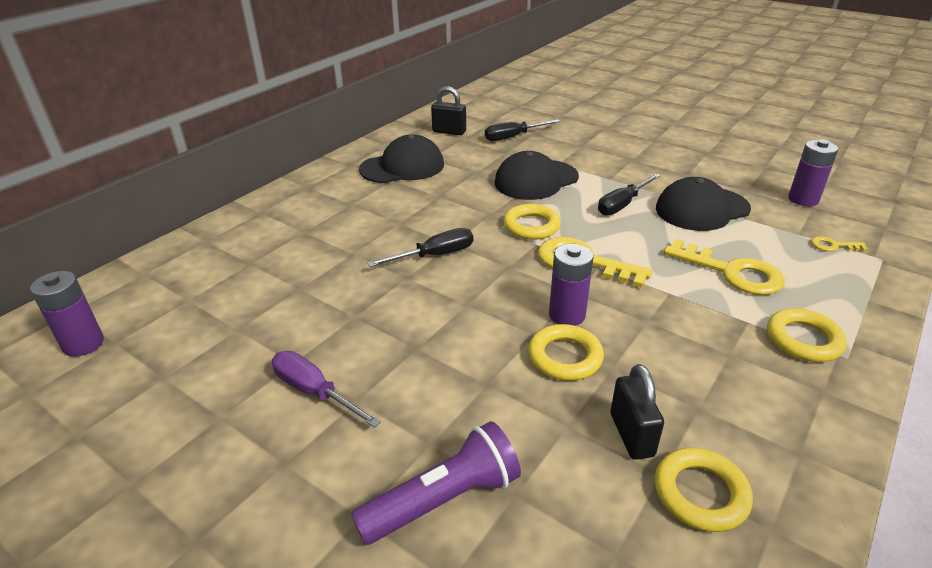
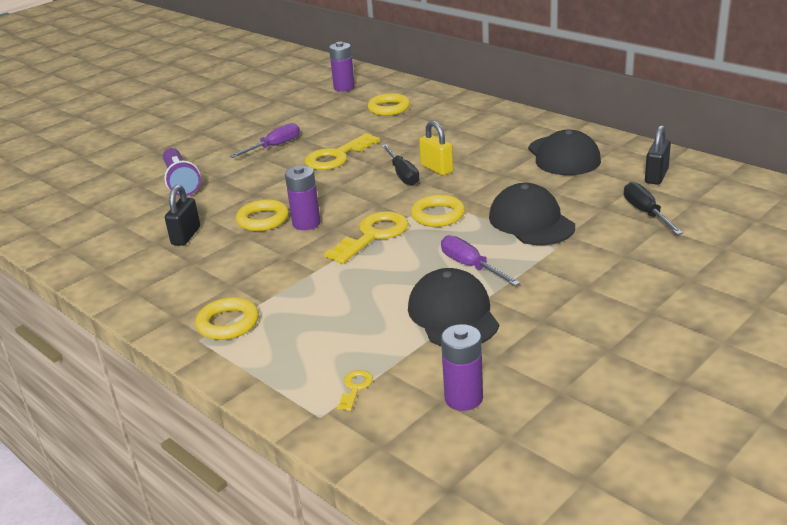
camera: 100 degrees right, 5 degrees down
black screwdriver [598,174,661,215] -> purple screwdriver [441,235,520,286]
black padlock [610,364,664,460] -> black padlock turned 75 degrees counterclockwise [165,185,200,246]
yellow ring [654,448,753,532] -> yellow ring moved to [368,93,410,116]
yellow key [664,239,785,295] -> yellow key moved to [305,133,380,170]
none -> yellow padlock [419,121,453,176]

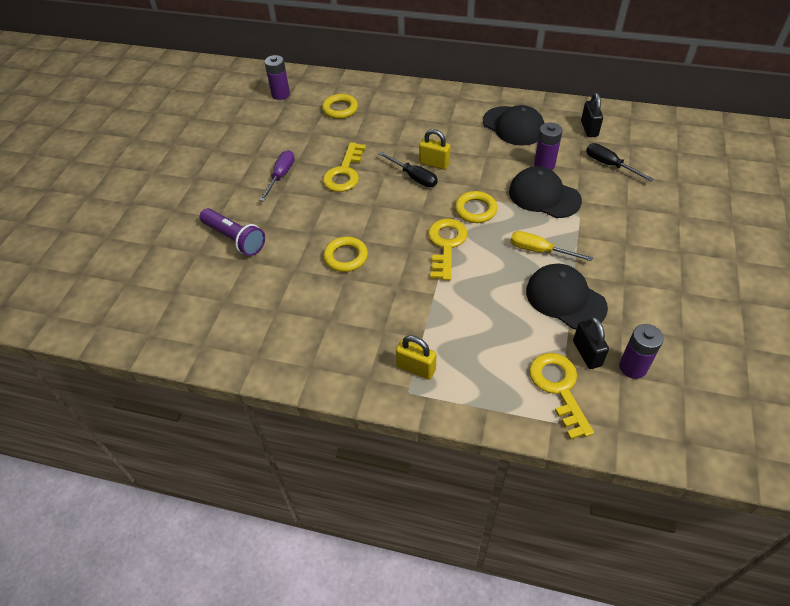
camera: 30 degrees left, 20 degrees up
black padlock [165,185,200,246] -> black padlock moved to [573,317,609,369]
yellow ring [196,297,259,340] -> yellow padlock [396,335,436,380]
purple battery [285,166,321,230] -> purple battery moved to [534,123,563,170]
yellow key [337,370,373,411] -> yellow key [529,353,594,440], size x2.16
purple screwdriver [441,235,520,286] -> yellow screwdriver [510,231,593,261]

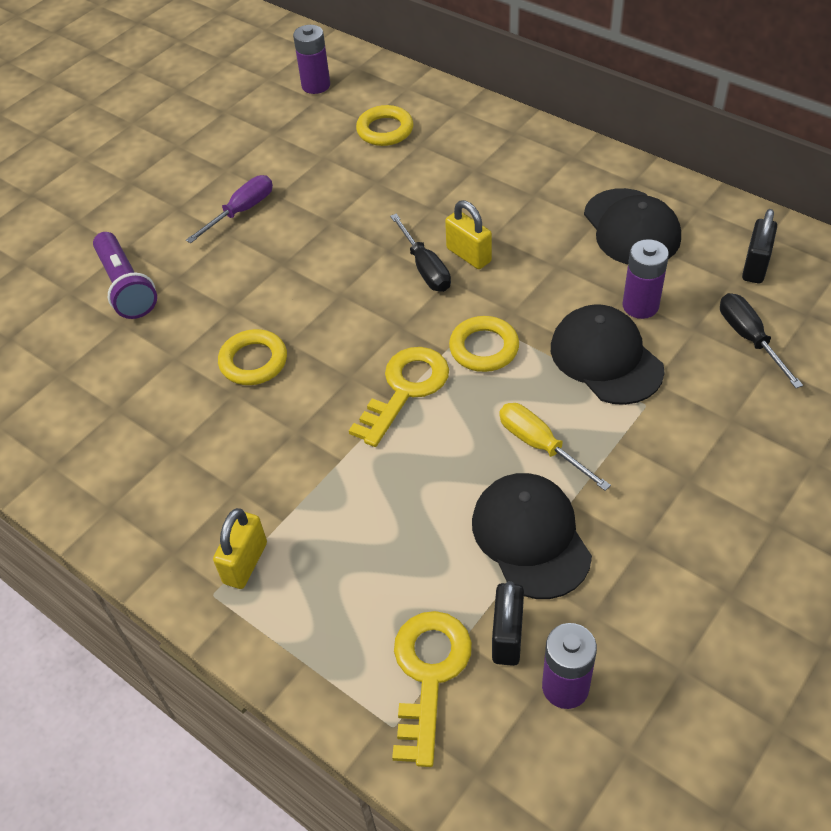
camera: 25 degrees right, 0 degrees up
yellow key [323,142,366,192] -> none
yellow padlock [396,335,436,380] -> yellow padlock turned 60 degrees clockwise [213,508,267,589]

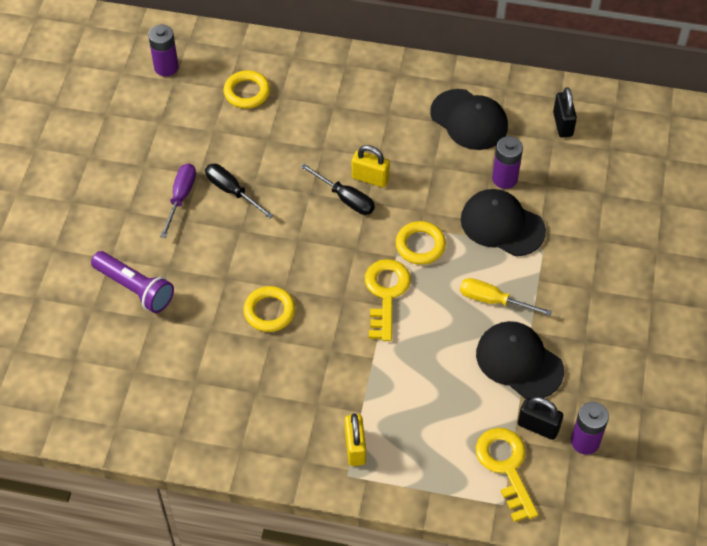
camera: 30 degrees left, 5 degrees up
black padlock [492,581,524,666] -> black padlock turned 45 degrees counterclockwise [518,397,563,440]
black screwdriver [720,293,803,388] -> black screwdriver moved to [205,164,274,219]

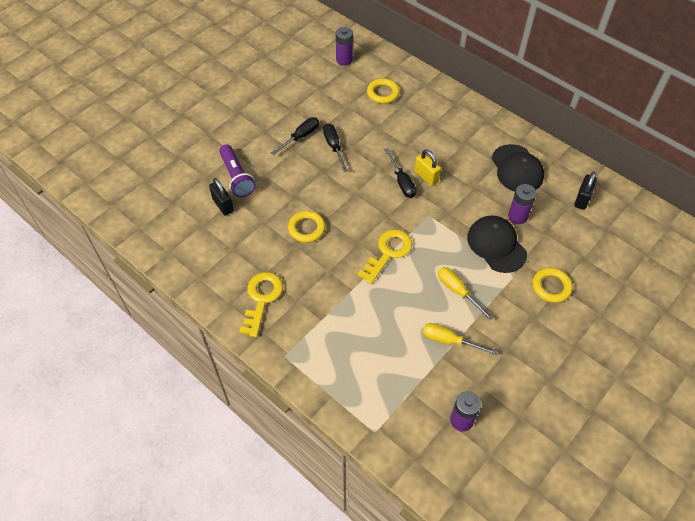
camera: 30 degrees right, 0 degrees up
purple screwdriver [160,164,196,238] -> black screwdriver [271,117,319,155]
yellow padlock [345,413,366,466] -> none
yellow ring [396,221,446,265] -> yellow ring moved to [532,268,573,303]
black cap [476,321,564,399] -> yellow screwdriver [423,323,498,355]
yellow key [476,428,538,522] -> yellow key moved to [239,272,283,337]
black padlock [518,397,563,440] -> black padlock moved to [209,178,234,216]

